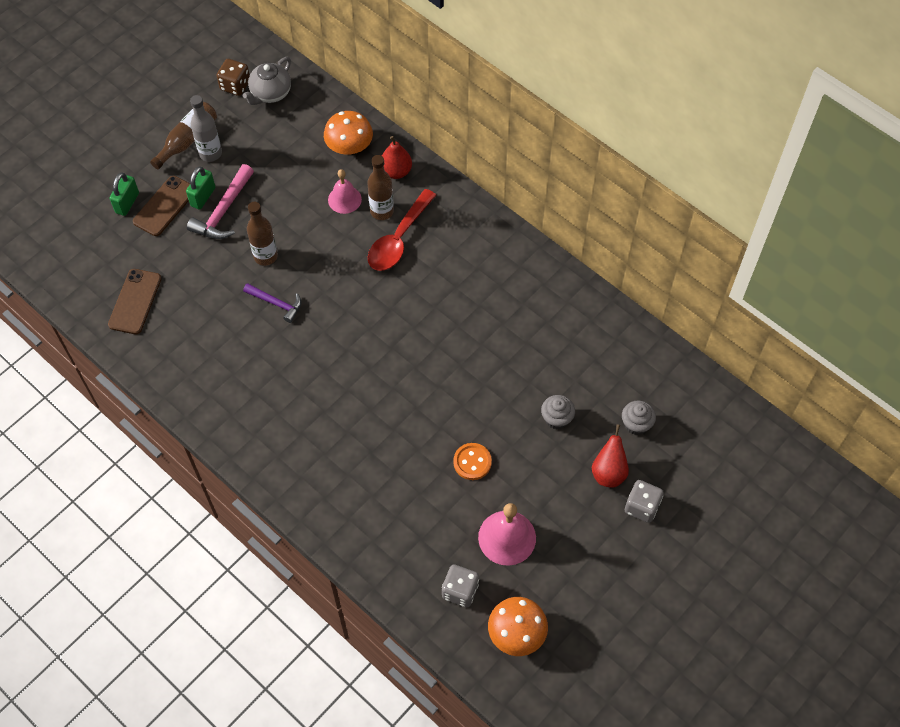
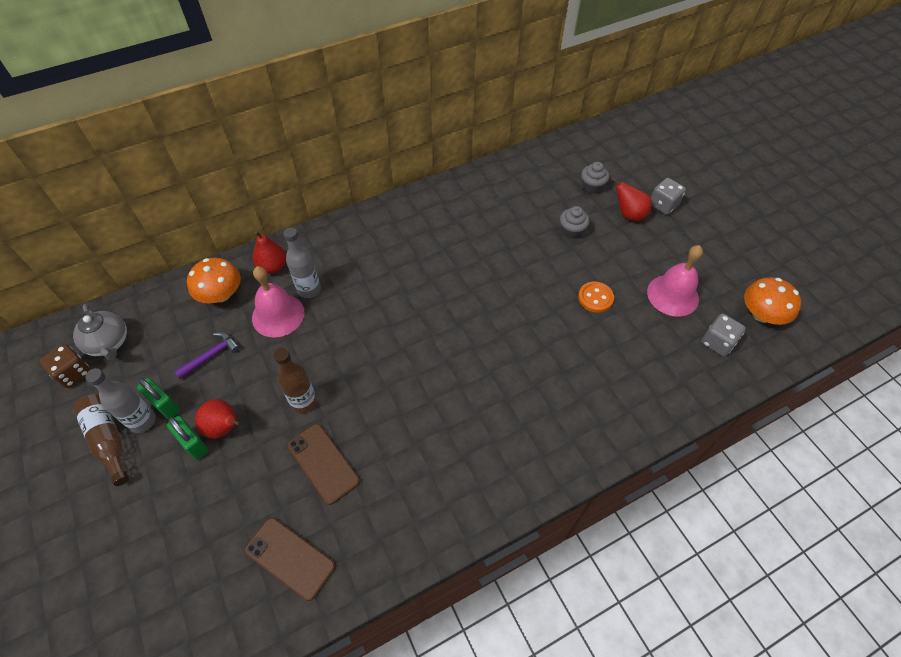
camera: 70 degrees left, 5 degrees down
green padlock [109,172,139,216] -> green padlock moved to [137,378,180,419]
brown phone [133,176,190,236] -> brown phone moved to [287,424,360,505]
pink hammer [187,164,254,239] -> red pear [195,399,241,439]
purple hammer [243,283,302,323] -> purple hammer moved to [174,332,240,379]
pink bell [328,169,362,214] -> pink bell [252,266,305,337], size x1.50
brown bottle [367,155,394,220] -> grey bottle [283,227,321,298]
red spoon [368,189,436,271] -> none

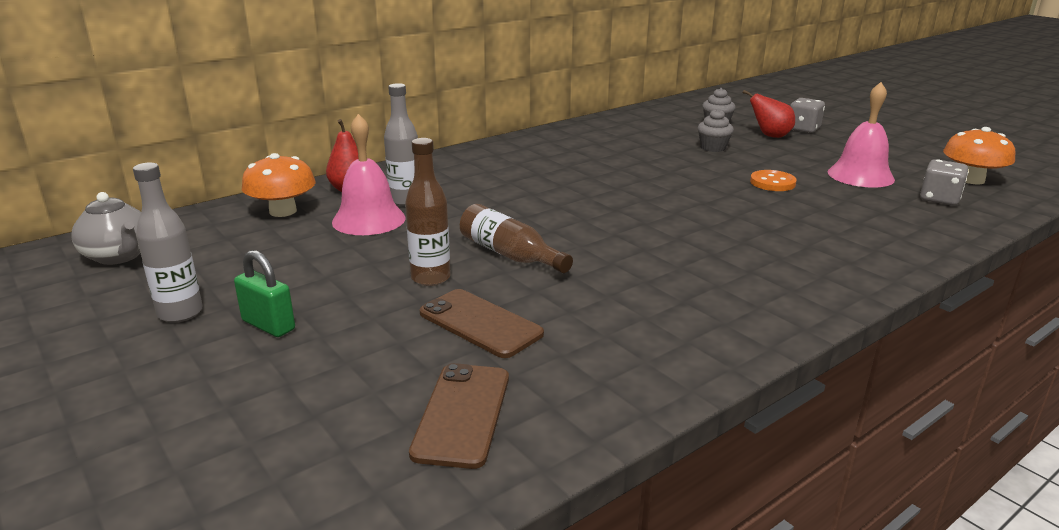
camera: 10 degrees left, 30 degrees down
brown dice [40,344,90,388] -> none
brown bottle [73,394,129,486] -> brown bottle moved to [460,204,573,273]
green padlock [137,378,180,419] -> none
purple hammer [174,332,240,379] -> none
red pear [195,399,241,439] -> none
brown phone [245,518,335,601] -> brown phone turned 75 degrees clockwise [409,363,509,469]

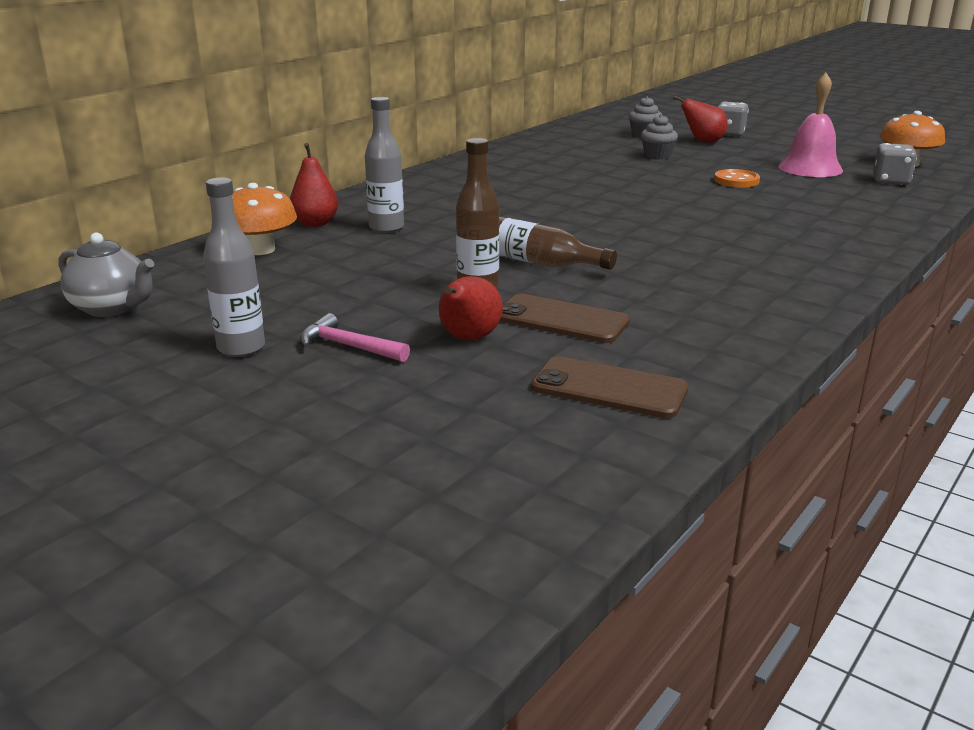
camera: 15 degrees left, 0 degrees up
green padlock [234,250,295,337] -> pink hammer [300,313,410,362]
pink bell [332,114,405,235] -> none
brown phone [409,363,509,469] -> brown phone turned 60 degrees counterclockwise [531,356,688,418]
none -> red pear [439,276,503,340]

